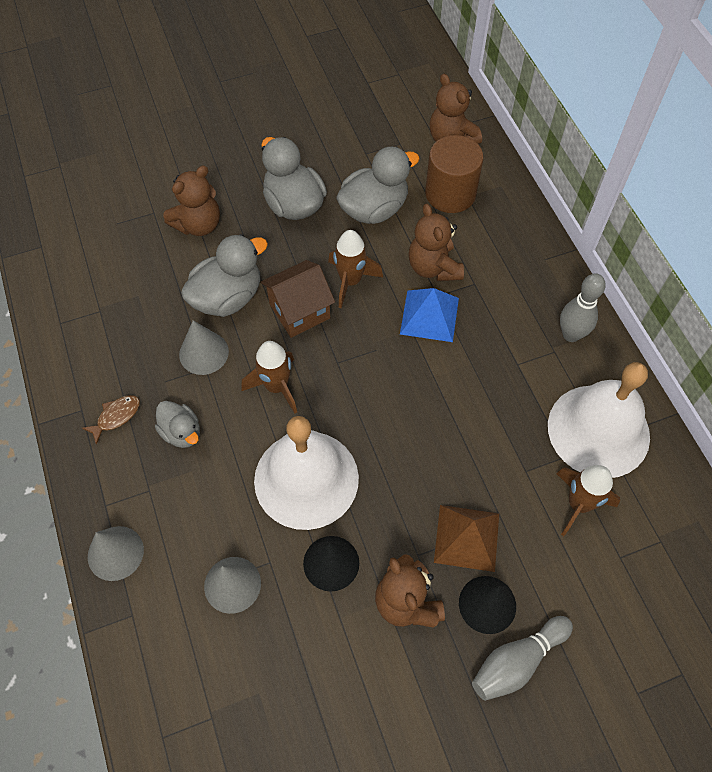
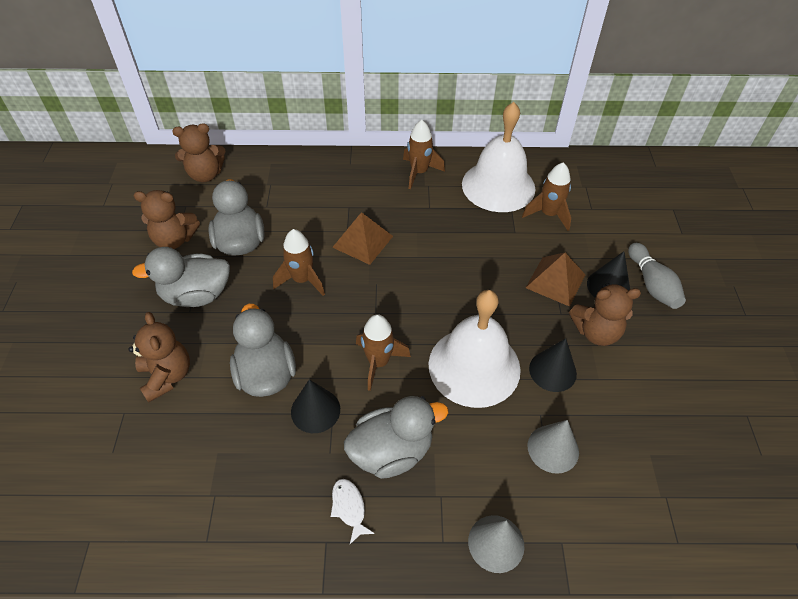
camera: 70 degrees left, 10 degrees down
brown fish [82,395,140,445] -> white fish [331,479,375,544]
grey duck [155,401,200,448] -> grey duck [344,396,448,479], size x1.69
grey cone [179,320,229,375] -> black cone [291,379,340,433]
brown house [261,260,335,338] -> none
blue pyramid [400,288,459,342] -> brown pyramid [332,212,393,265]
brown teddy bear [409,204,464,281] -> brown teddy bear moved to [134,190,200,249]
brown cylinder [425,135,484,213] -> none
grey bowling pin [560,273,606,342] -> brown rocket [403,120,445,189]

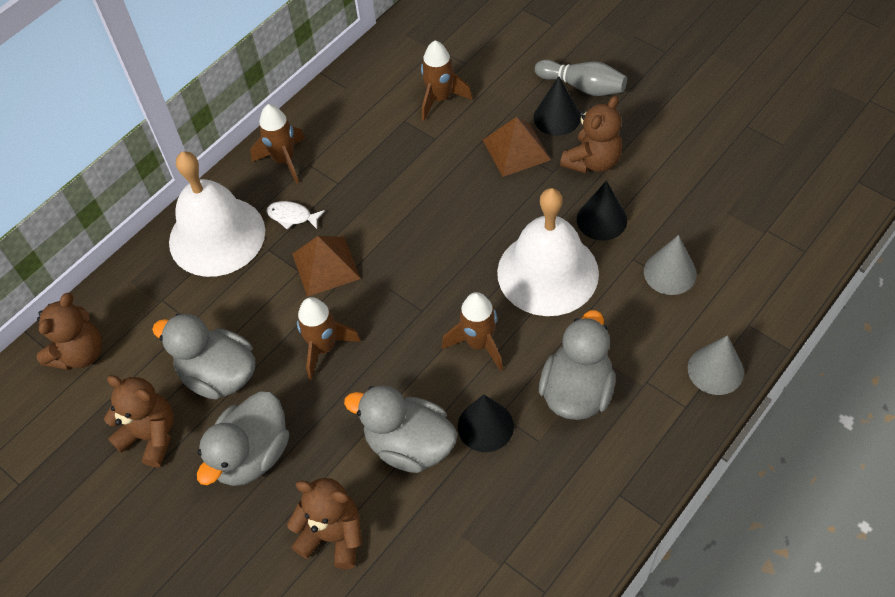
camera: 45 degrees left, 5 degrees up
brown teddy bear [134,190,200,249] -> brown teddy bear turned 105 degrees counterclockwise [104,375,174,468]
white fish [331,479,375,544] -> white fish moved to [266,201,325,230]
white bell [462,102,536,212] -> white bell moved to [169,151,265,277]

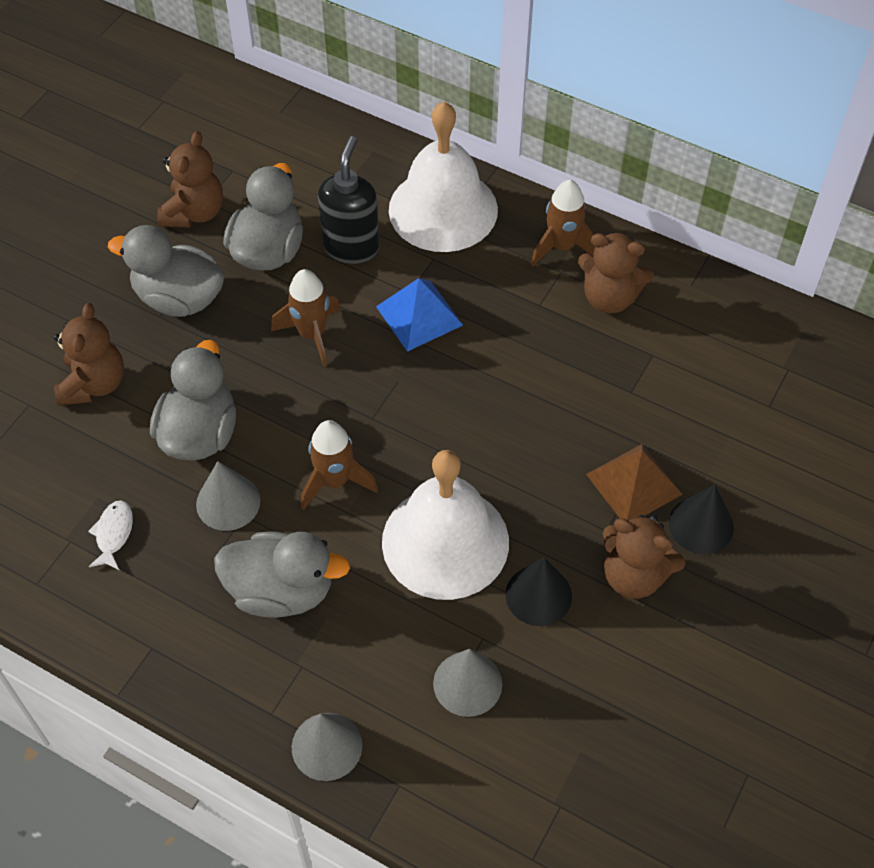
camera: 75 degrees right, 0 degrees up
brown teddy bear [37,293,102,370] -> brown teddy bear moved to [578,232,654,313]
white fish [266,201,325,230] -> white fish moved to [88,500,133,570]
brown pyramid [292,236,361,297] -> blue pyramid [376,278,463,352]
brown rocket [421,40,472,121] -> none
black cone [458,394,514,452] -> grey cone [196,461,260,531]
grey bowling pin [535,60,627,96] -> none
none -> black soap dispenser [318,136,380,264]

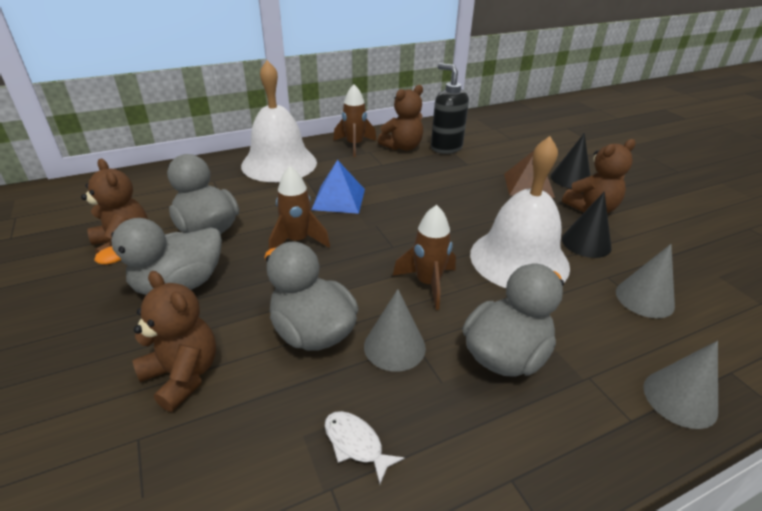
camera: 55 degrees left, 20 degrees down
black soap dispenser [318,136,380,264] -> black soap dispenser moved to [431,63,469,154]

